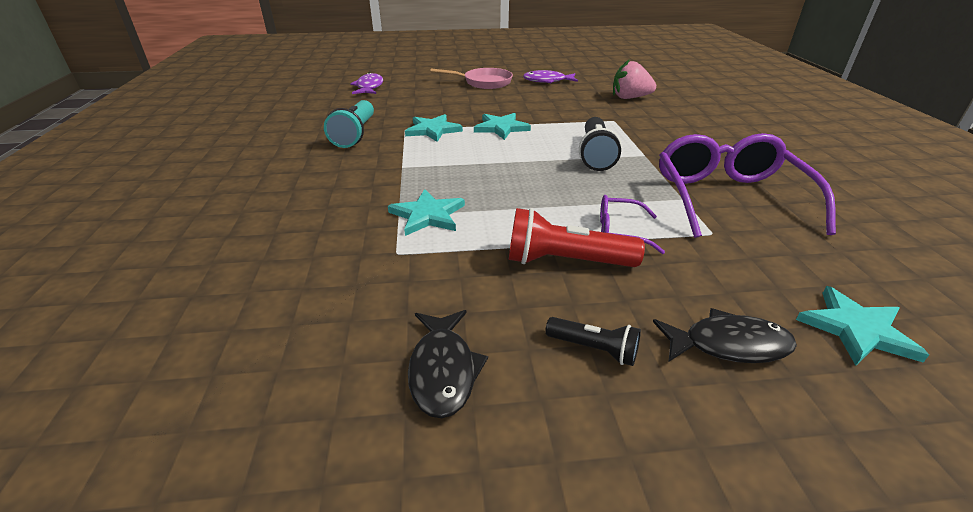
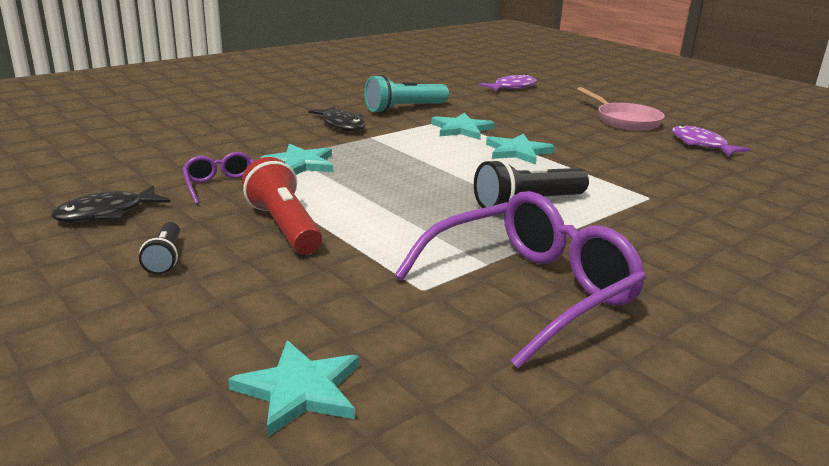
camera: 55 degrees right, 10 degrees down
purple glasses [600,195,665,254] -> purple glasses moved to [183,152,254,205]
pink strawberry [613,59,656,99] -> none
black fish [653,308,797,363] -> black fish moved to [308,106,365,132]

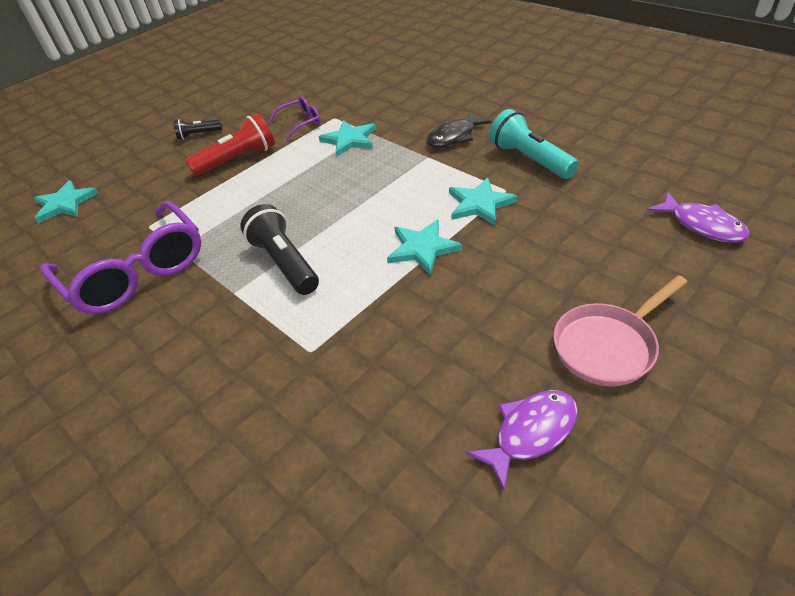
camera: 90 degrees right, 20 degrees up
black fish [51,185,171,223] -> none

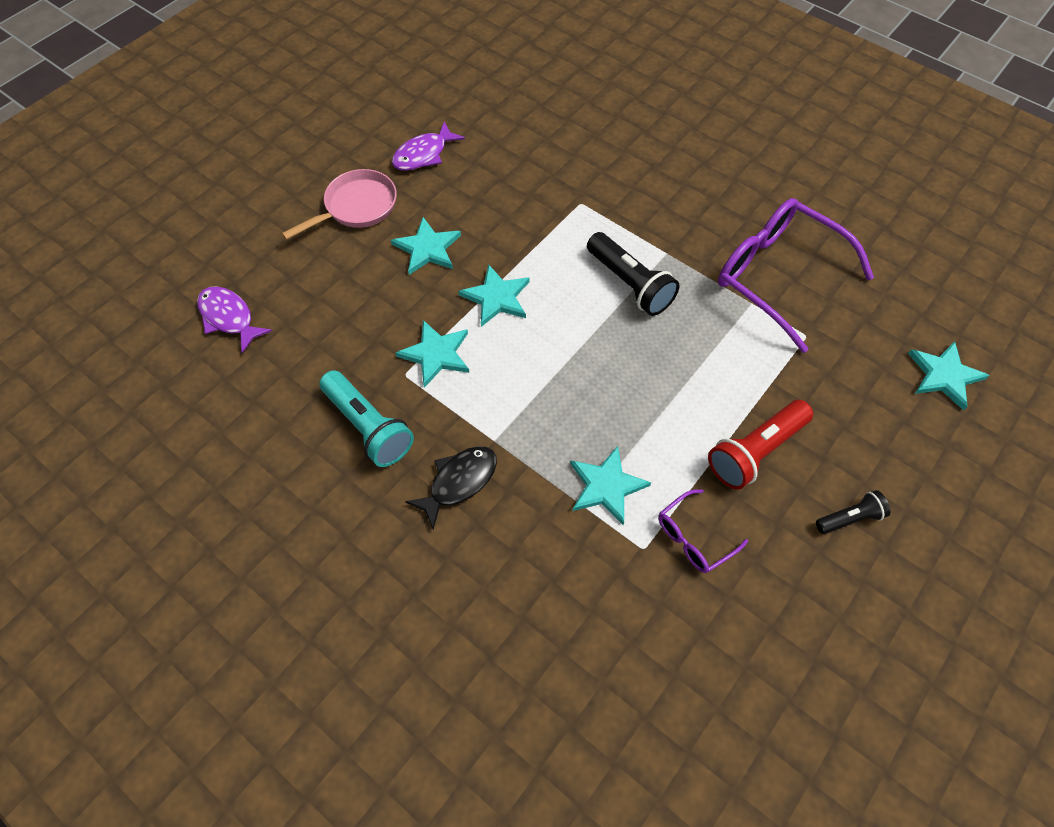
camera: 170 degrees right, 15 degrees up
none -> turquoise star [391,217,461,275]

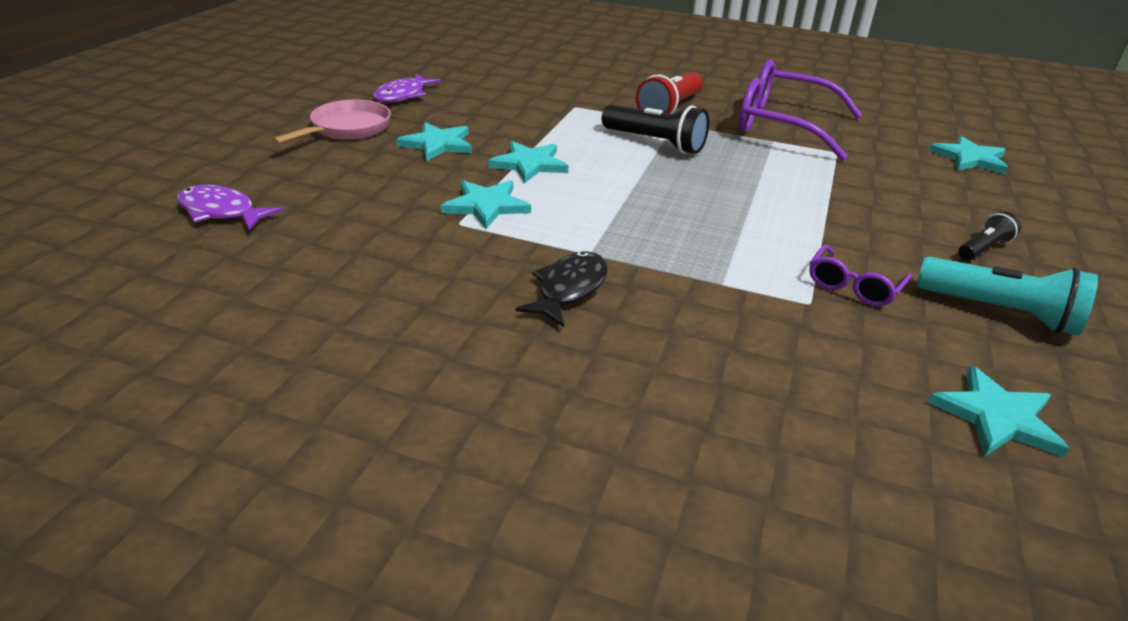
camera: 20 degrees left, 25 degrees down
turquoise flashlight [319,370,414,467] -> turquoise flashlight moved to [917,256,1098,335]
turquoise star [570,446,651,525] -> turquoise star moved to [927,365,1070,457]
red flashlight [708,400,813,489] -> red flashlight moved to [636,72,703,114]

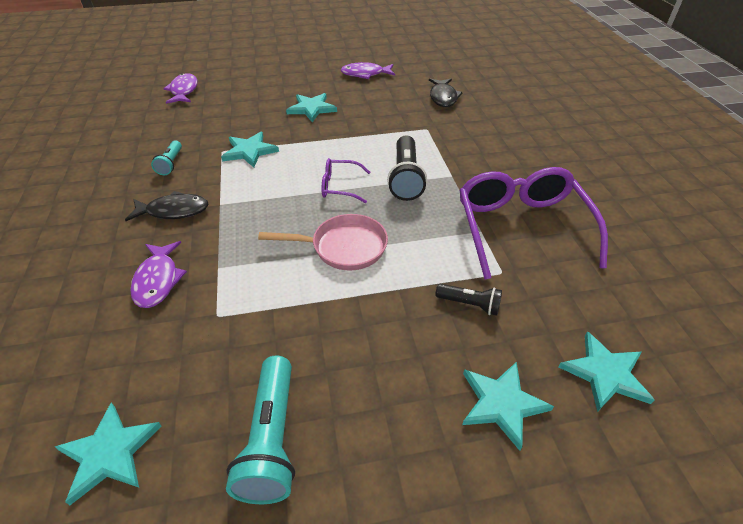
camera: 60 degrees right, 10 degrees up
pink pan [271,100,391,144] -> pink pan moved to [258,214,388,270]
turquoise star [488,141,568,183] -> turquoise star moved to [462,362,554,451]
red flashlight [636,72,703,114] -> none
purple glasses [809,245,912,306] -> purple glasses moved to [322,158,371,203]
black flashlight [958,212,1021,260] -> black flashlight moved to [436,284,502,316]
none -> purple fish [130,241,187,308]
none -> turquoise flashlight [151,140,182,175]
none -> black fish [429,79,463,107]

